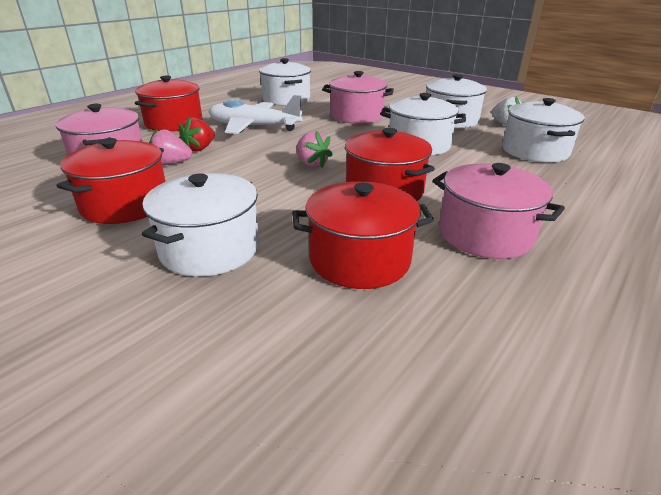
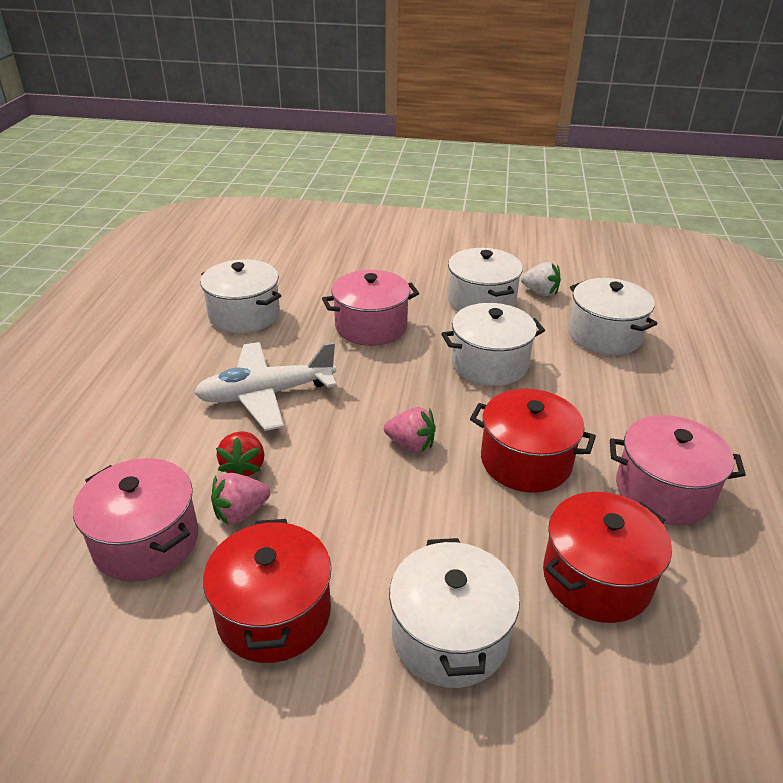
camera: 30 degrees left, 5 degrees up
red pot [135,75,202,131] -> none

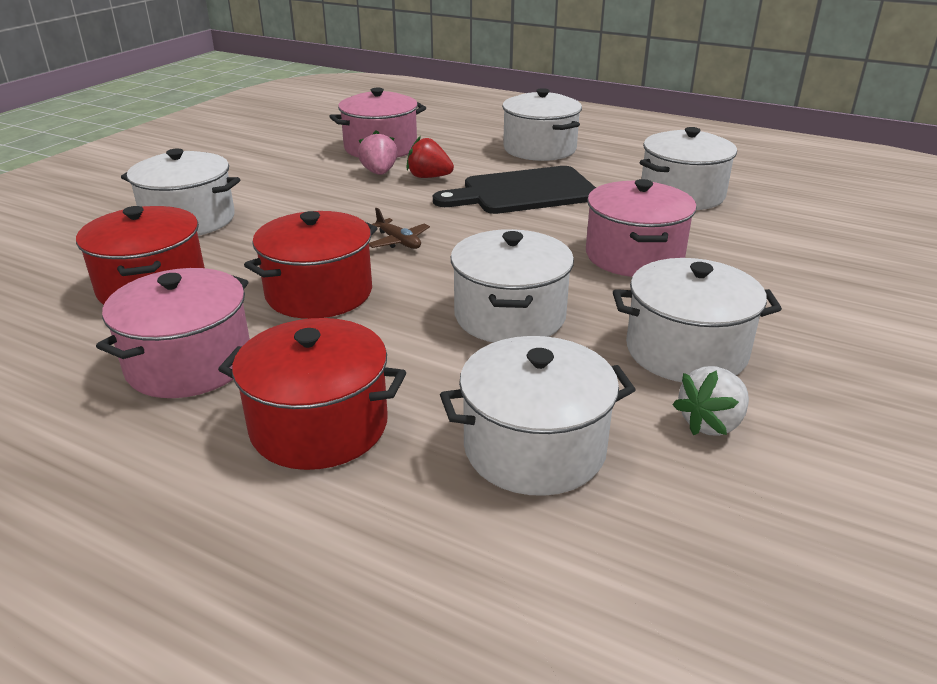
camera: 110 degrees right, 5 degrees down
white plane [194,342,337,431] -> black cutting board [433,166,596,214]
red pot [203,519,331,663] -> red pot moved to [218,318,406,470]
pink strawberry [384,407,436,452] -> brown plane [369,208,430,249]
none -> white pot [502,88,582,161]

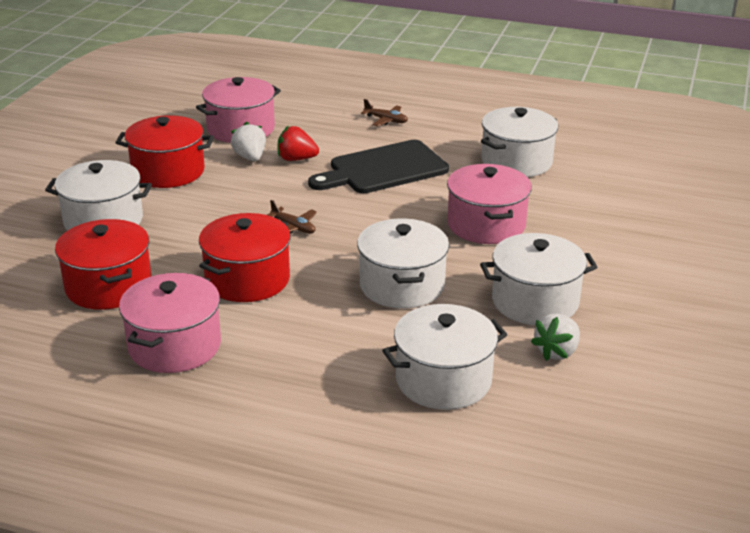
camera: 10 degrees left, 0 degrees up
red pot [218,318,406,470] -> red pot moved to [115,115,214,188]
pink strawberry [358,130,398,175] -> white strawberry [231,122,266,161]
white pot [502,88,582,161] -> brown plane [361,99,408,126]

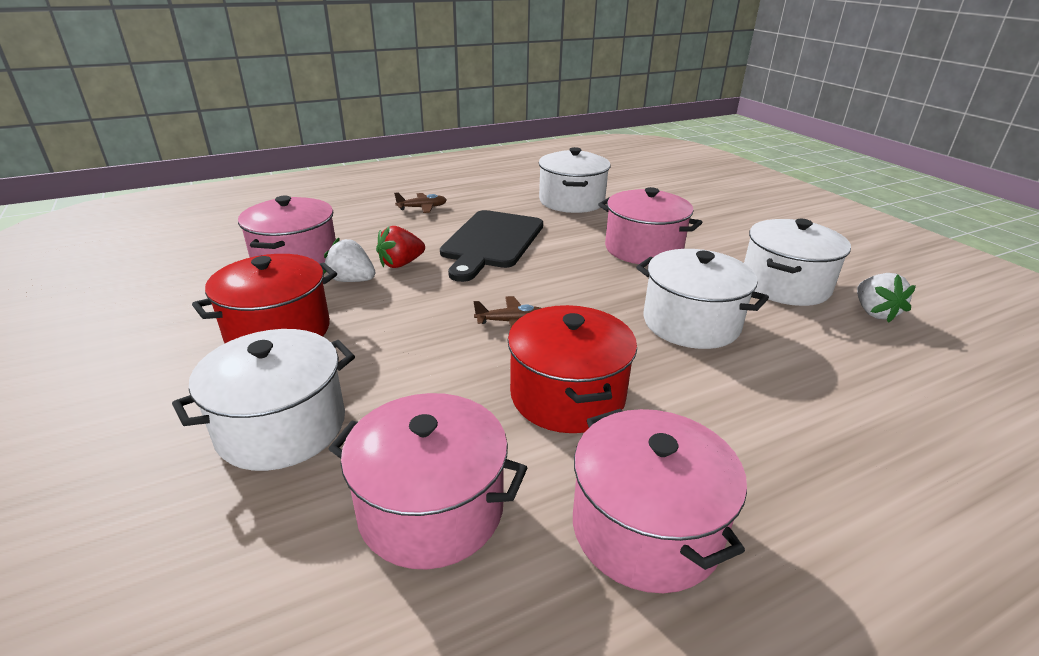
camera: 45 degrees left, 0 degrees up
red pot [55,219,152,310] -> pink pot [329,393,527,569]
white pot [382,304,507,410] -> none

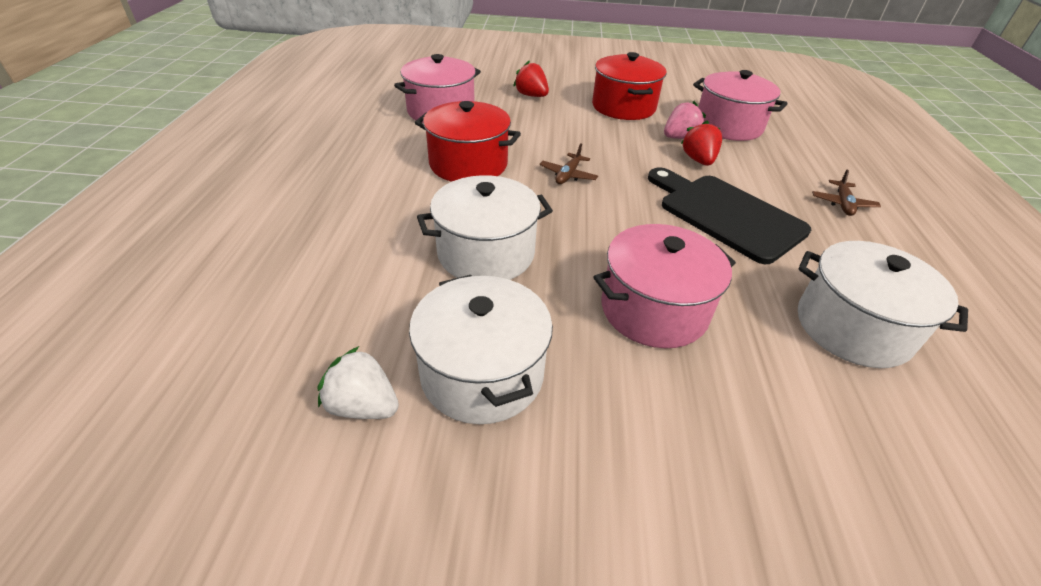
camera: 120 degrees right, 10 degrees up
white pot [172,329,355,471] -> red strawberry [513,61,549,97]
white strawberry [323,237,375,282] -> pink strawberry [664,101,706,139]
pink pot [573,409,747,593] -> none

